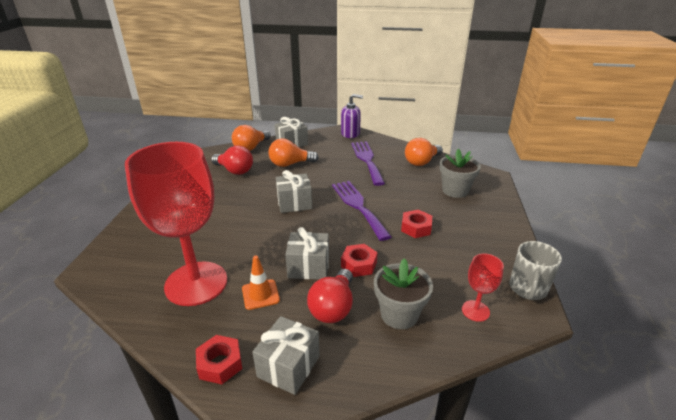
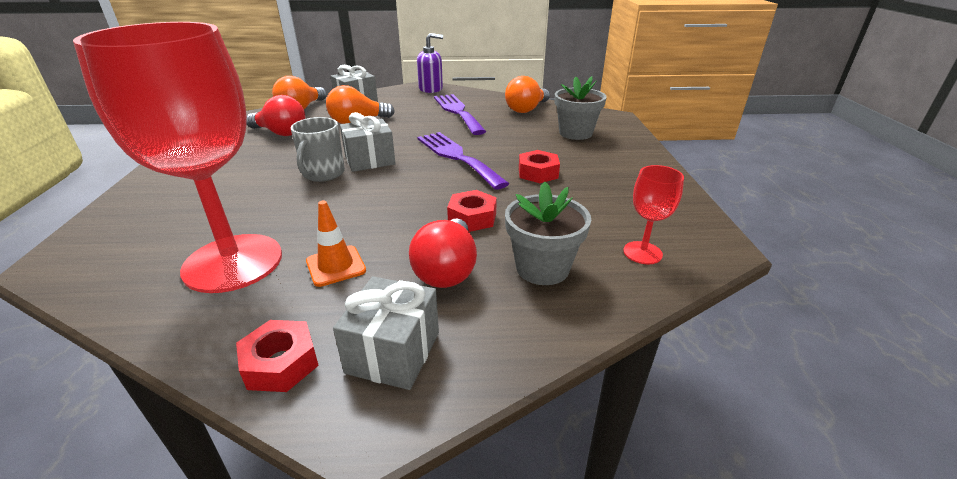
camera: 10 degrees left, 0 degrees up
grey gift [285,227,329,279] -> none
grey mug [509,241,562,300] -> grey mug moved to [291,117,345,182]

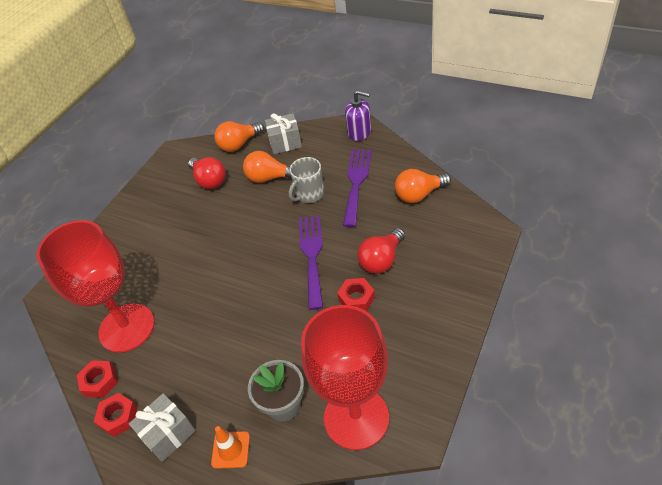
camera: 35 degrees right, 15 degrees up
grey mug [291,117,345,182] -> grey mug moved to [289,157,324,203]
orange traffic cone [306,200,366,287] -> orange traffic cone moved to [211,426,250,469]
grey gift [340,112,396,172] -> none
red light bulb [409,218,477,288] -> red light bulb moved to [357,228,405,274]
red nut [447,190,497,232] -> red nut moved to [77,360,118,398]
grey flower pot [555,76,607,140] -> none
red goblet [623,165,684,264] -> red goblet [301,305,389,450], size x2.39

